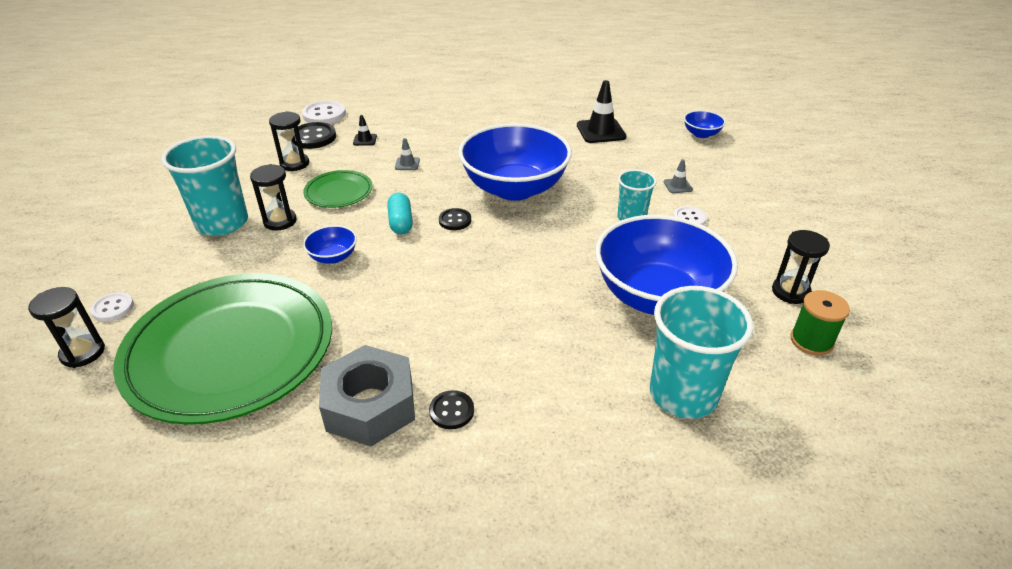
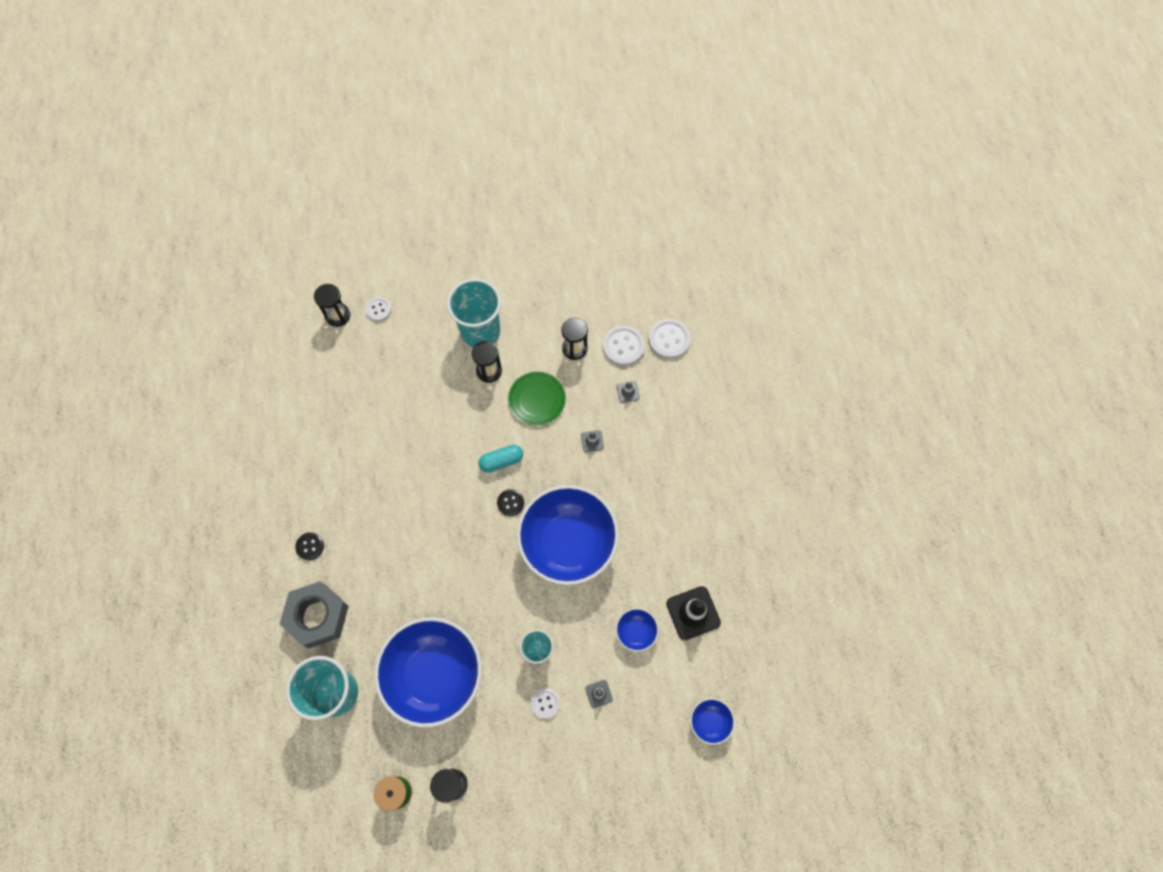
camera: 80 degrees right, 30 degrees up
green plate [113,273,332,425] -> none
black button [294,122,336,149] -> white button [603,326,645,366]
blue bowl [303,225,357,264] -> blue bowl moved to [616,608,659,652]
grey nut [319,345,415,446] -> grey nut moved to [280,581,348,648]
black traffic cone [353,115,377,146] -> grey traffic cone [617,381,640,403]

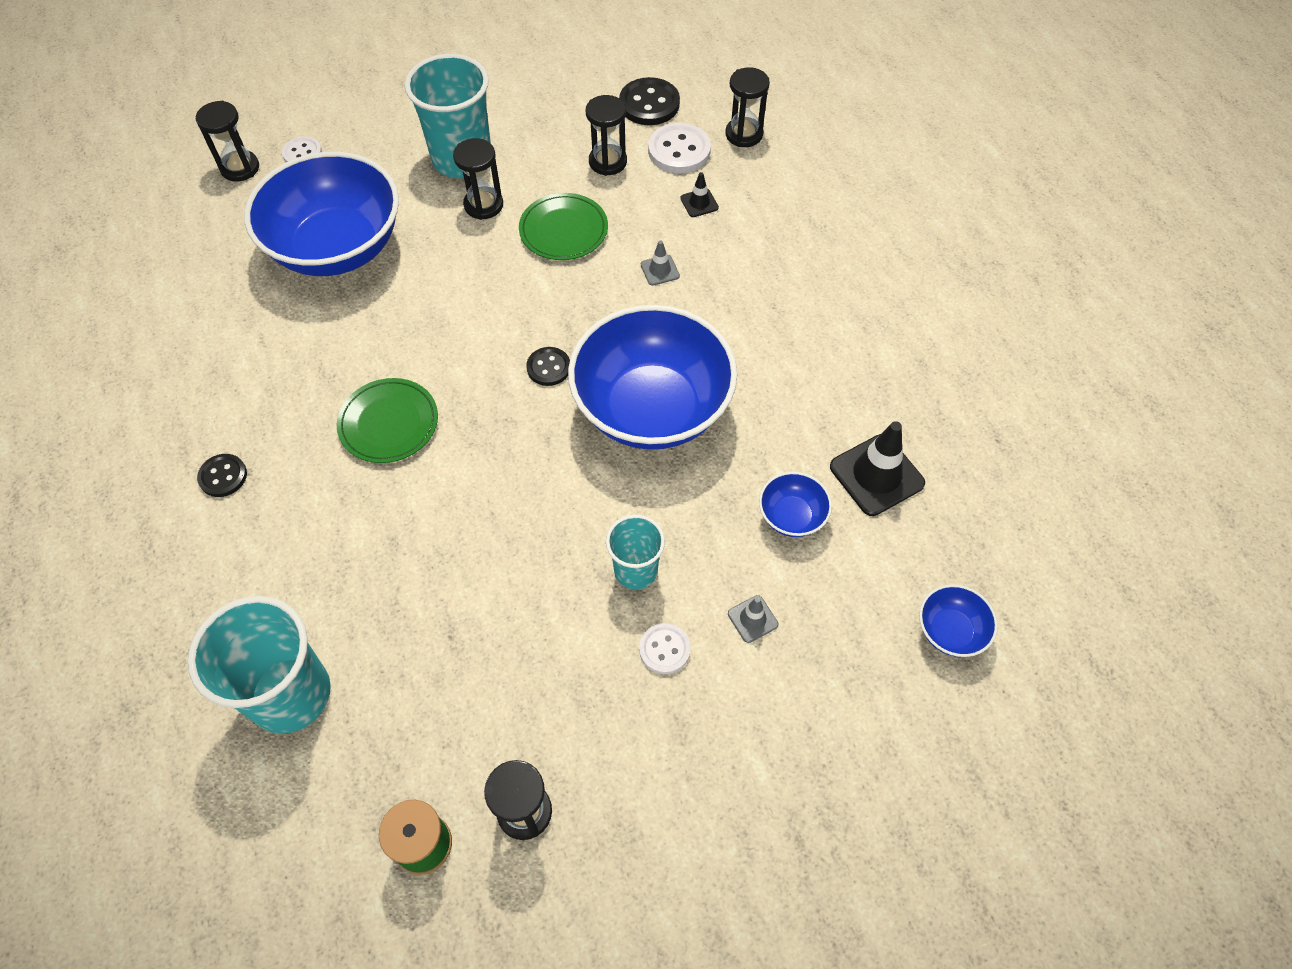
camera: 10 degrees left, 10 degrees down
grey nut [280,581,348,648] -> none
blue bowl [374,617,482,728] -> blue bowl moved to [244,152,399,276]
turquoise capsule [478,445,523,472] -> none
grey traffic cone [617,381,640,403] -> black traffic cone [680,172,719,217]
white button [649,319,691,359] -> black hourglass [725,67,770,147]
none -> green plate [337,378,438,463]
none -> black button [619,77,680,125]

